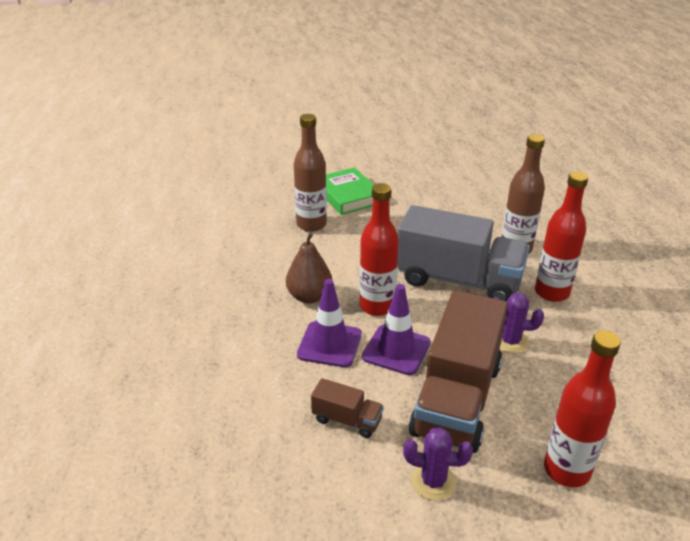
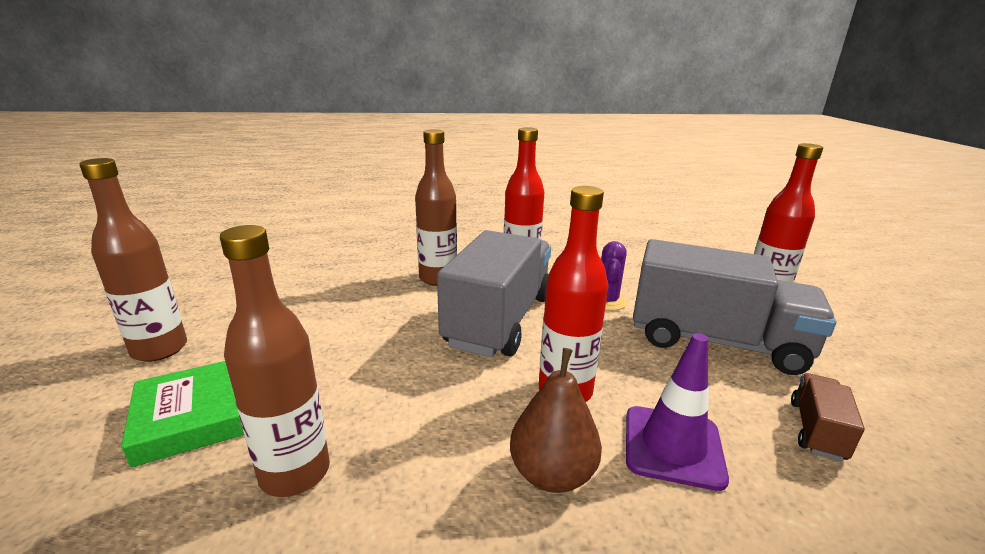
camera: 90 degrees left, 10 degrees down
purple traffic cone [362,284,431,375] -> none
purple cactus [403,427,473,500] -> none
brown truck [409,290,508,453] -> grey truck [633,239,836,375]
none -> brown bottle [79,158,187,362]

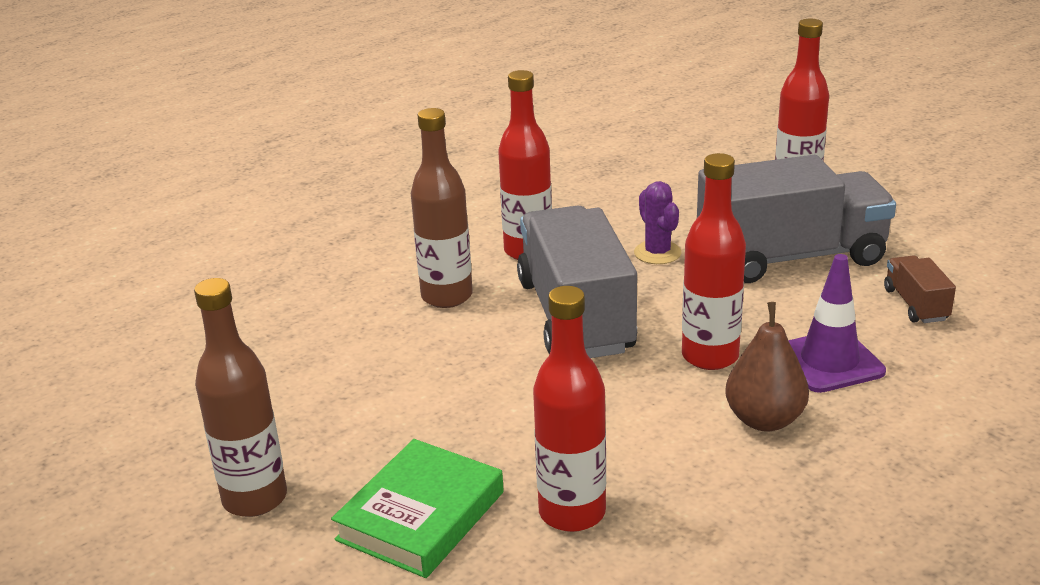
camera: 30 degrees left, 5 degrees up
brown bottle [220,225,330,497] -> red bottle [533,286,606,532]

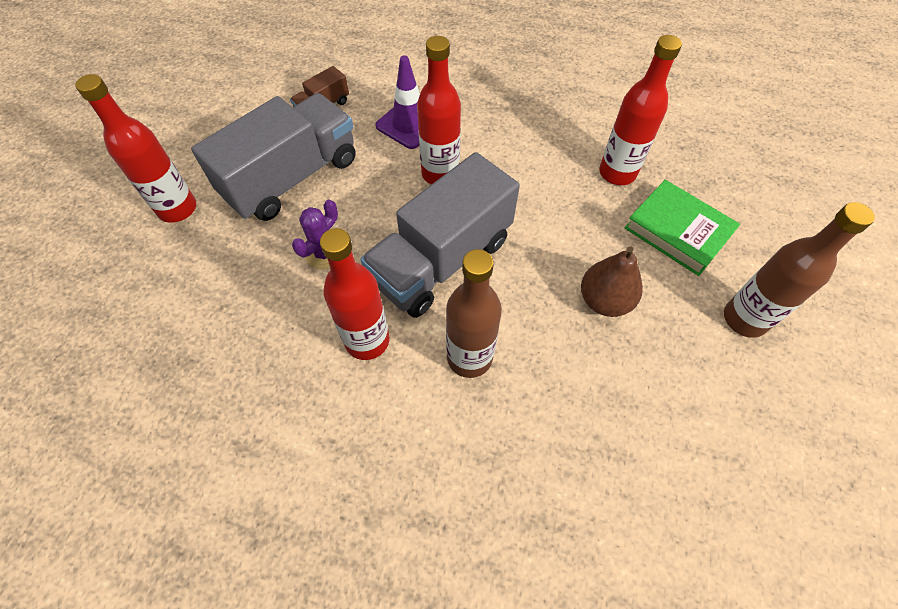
camera: 125 degrees left, 30 degrees up
green book [331,439,504,578] -> green book turned 45 degrees clockwise [625,180,740,276]
grey truck [697,155,896,283] -> grey truck turned 90 degrees clockwise [191,93,356,221]
brown pear [725,302,809,431] -> brown pear moved to [581,246,643,317]

